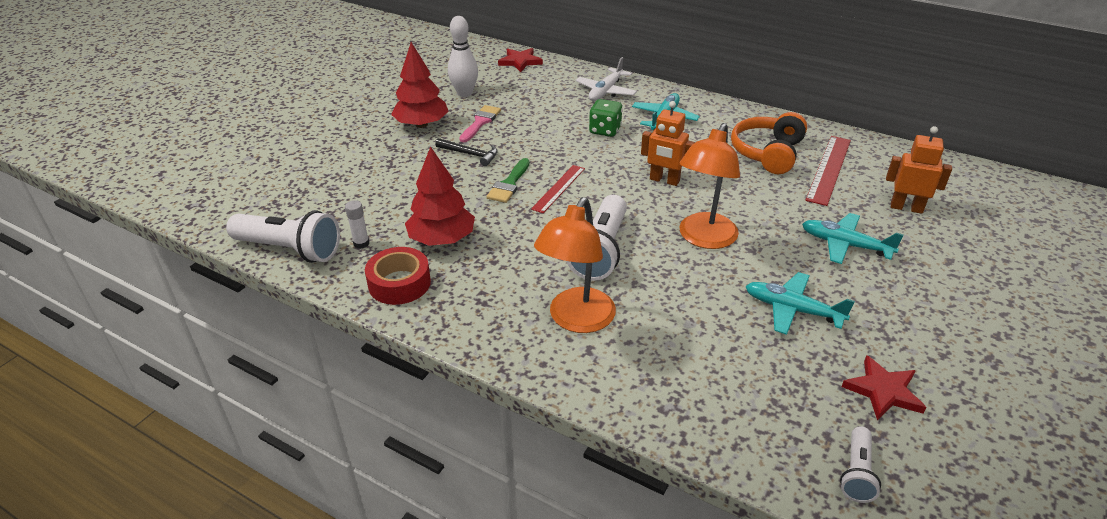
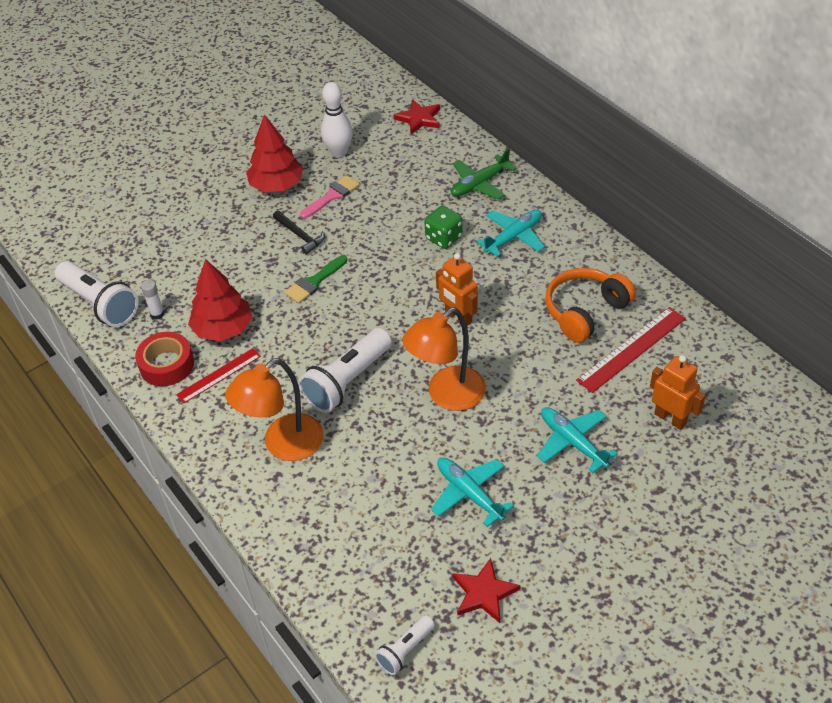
camera: 25 degrees right, 10 degrees up
red ruler [531,165,585,213] -> red ruler moved to [176,348,261,403]
white plane [575,57,637,101] -> green plane [451,148,516,200]

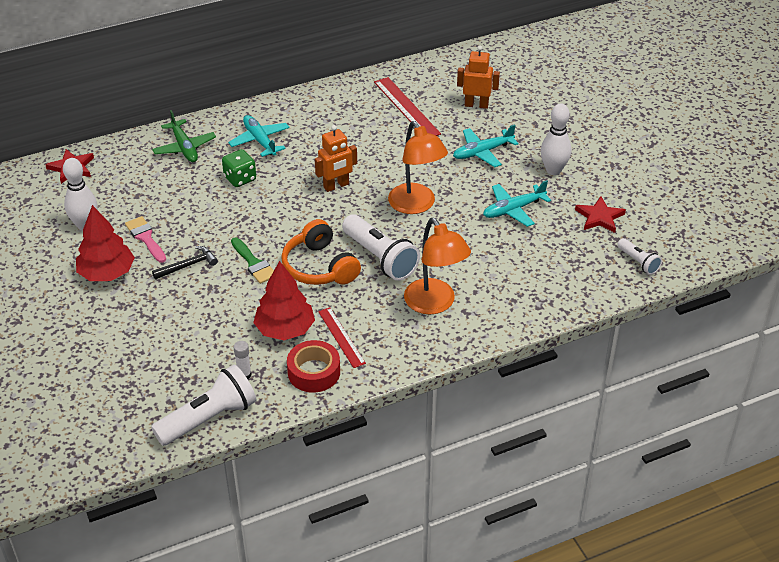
camera: 80 degrees left, 5 degrees down
orange headphones [545,268,636,343] -> orange headphones moved to [281,219,361,285]
orange robot [650,355,706,430] -> orange robot turned 45 degrees clockwise [457,45,500,109]
none -> white bowling pin [540,103,571,175]

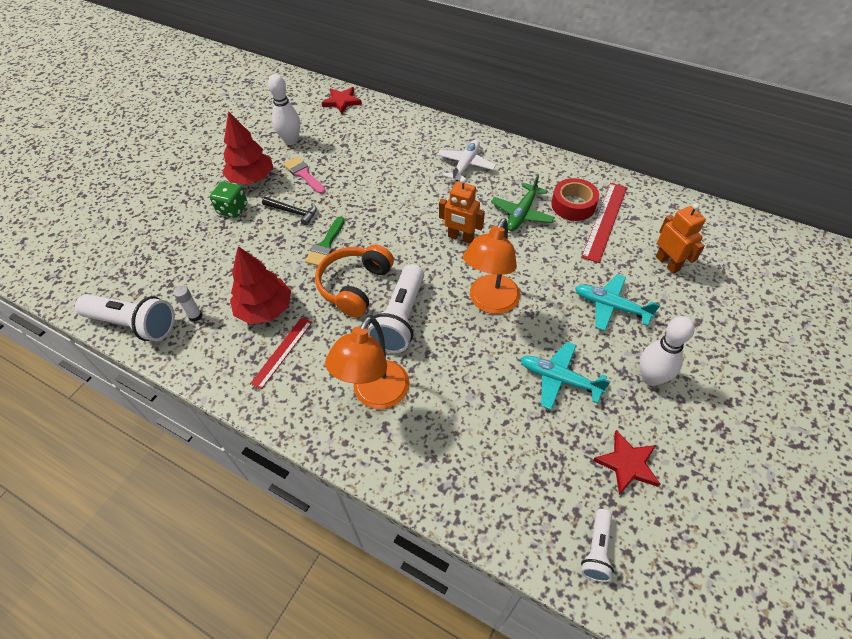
camera: 55 degrees right, 10 degrees up
pink brush [125,216,166,263] -> pink brush turned 60 degrees counterclockwise [284,157,326,194]
green plane [152,110,216,162] -> green plane moved to [491,175,555,231]
green dice [222,149,256,187] -> green dice moved to [210,182,247,218]
turquoise plane [228,115,290,157] -> white plane [437,140,496,182]
red tape [287,340,340,393] -> red tape moved to [551,178,599,221]

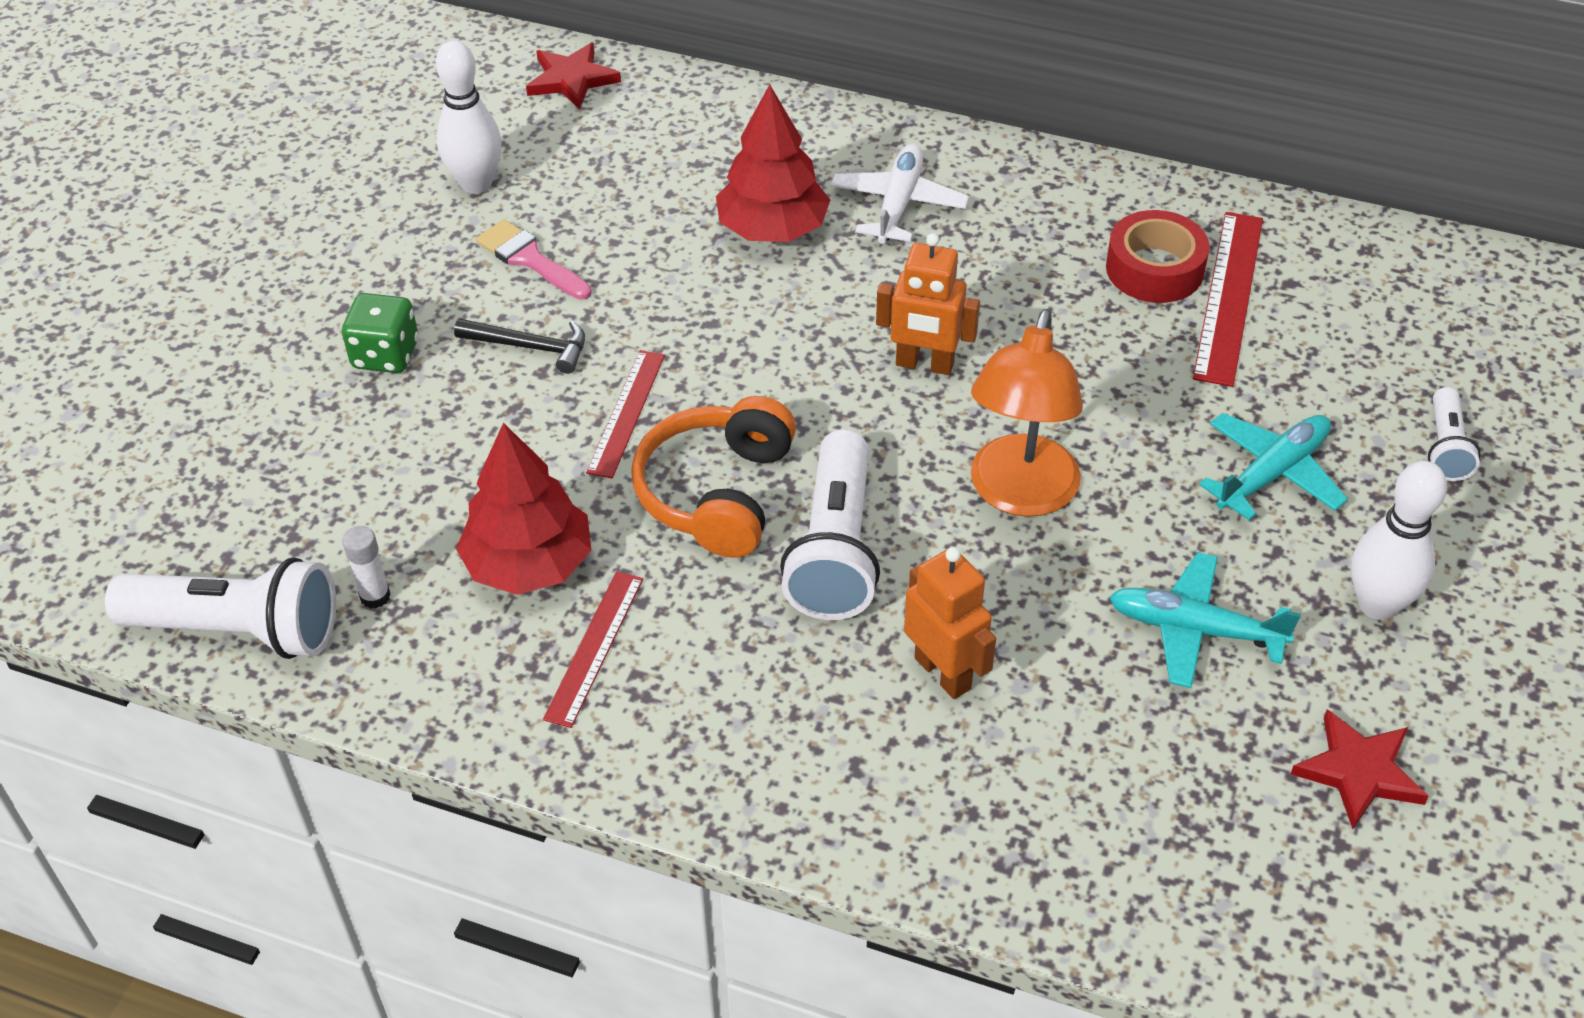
camera: 10 degrees left, 5 degrees down
red tree [222,111,273,185] -> red tree moved to [716,84,830,242]
green brush [305,216,345,266] -> red ruler [586,350,665,478]
orange lamp [325,316,409,409] -> none
green plane [491,175,555,231] -> none
turquoise plane [575,274,660,331] -> turquoise plane turned 120 degrees clockwise [1199,413,1348,520]
white flashlight [581,509,614,582] -> white flashlight moved to [1428,387,1481,481]
orange robot [656,203,706,274] -> orange robot moved to [904,547,996,699]

